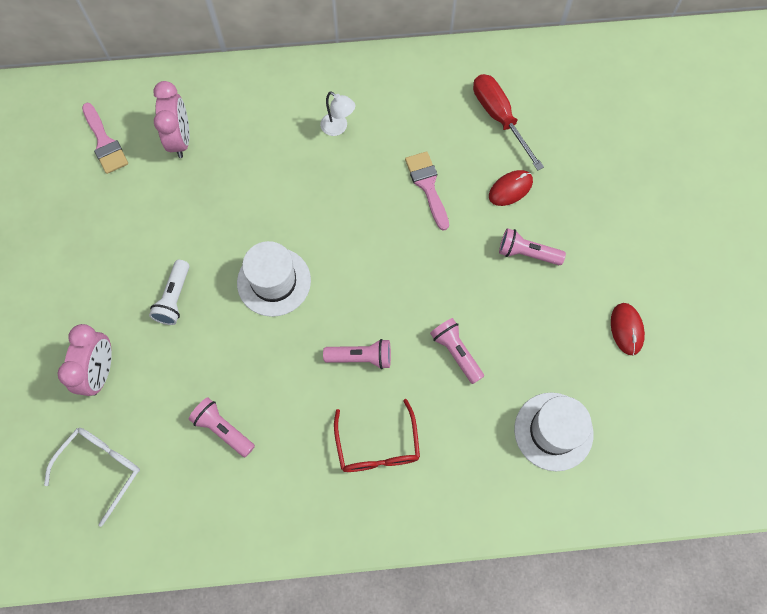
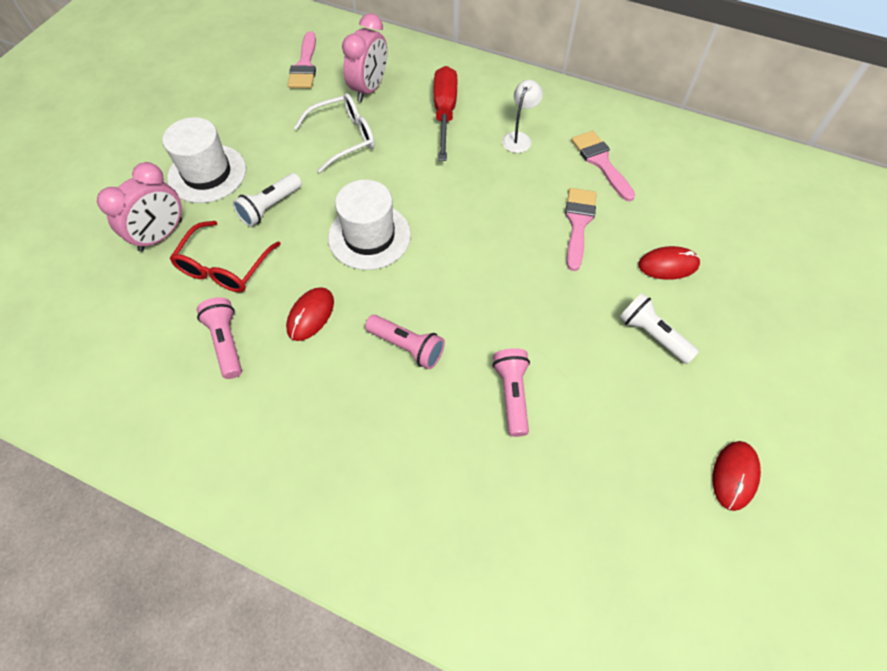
camera: 30 degrees right, 10 degrees down
white glasses [44,428,140,527] -> white glasses moved to [294,93,375,173]
white lamp [320,91,355,136] -> white lamp turned 135 degrees counterclockwise [502,80,543,153]
red glasses [334,399,420,472] -> red glasses moved to [170,221,281,292]
red screwdriver [473,74,544,171] -> red screwdriver moved to [434,66,457,161]
pink flashlight [499,228,566,265] -> white flashlight [619,293,699,364]
white hat [514,392,593,471] -> white hat moved to [162,117,246,203]
none -> red mouse [286,287,334,341]
none -> pink brush [571,131,635,202]

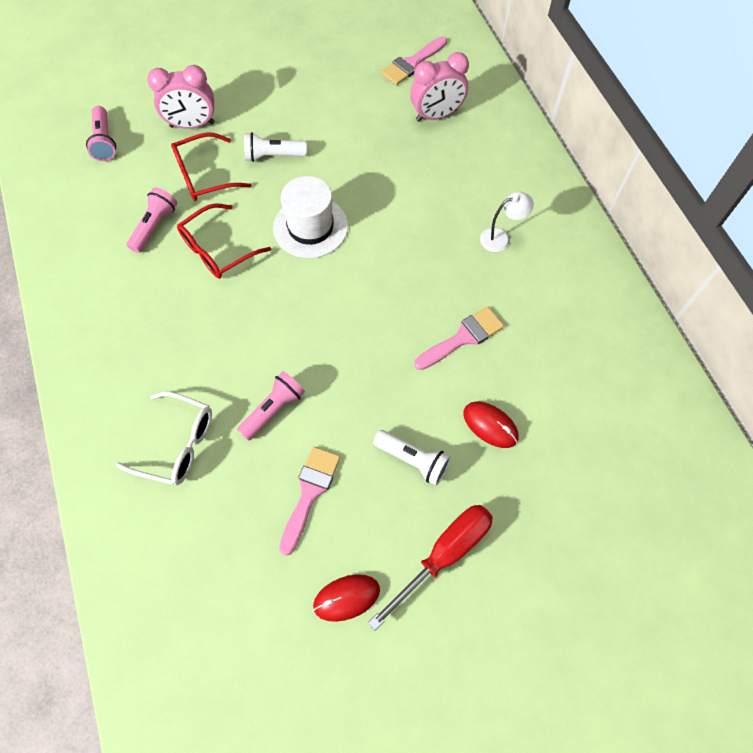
camera: 45 degrees right, 5 degrees up
white hat [162,117,246,203] -> none
red mouse [286,287,334,341] -> red glasses [177,203,271,279]
white glasses [294,93,375,173] -> white glasses moved to [116,392,212,486]
pink flashlight [365,315,445,369] -> pink flashlight moved to [86,106,116,161]
red screwdriver [434,66,457,161] -> red screwdriver moved to [368,505,493,630]
pink brush [571,131,635,202] -> pink brush moved to [279,447,340,556]
white flashlight [619,293,699,364] -> white flashlight turned 120 degrees clockwise [373,430,451,486]

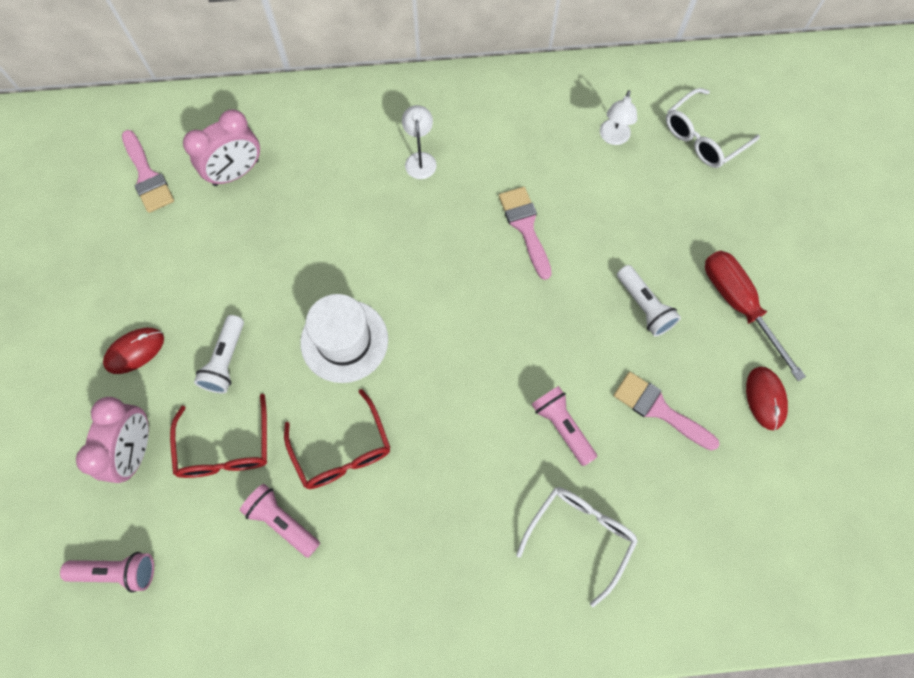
camera: 75 degrees left, 5 degrees up
white flashlight [373,430,451,486] -> white flashlight turned 105 degrees clockwise [617,265,681,337]
pink clock [410,52,469,122] -> pink clock turned 60 degrees clockwise [183,109,260,186]
red mouse [463,401,518,448] -> red mouse moved to [103,328,164,374]
none -> white lamp [600,90,637,145]
none -> white glasses [666,88,760,168]

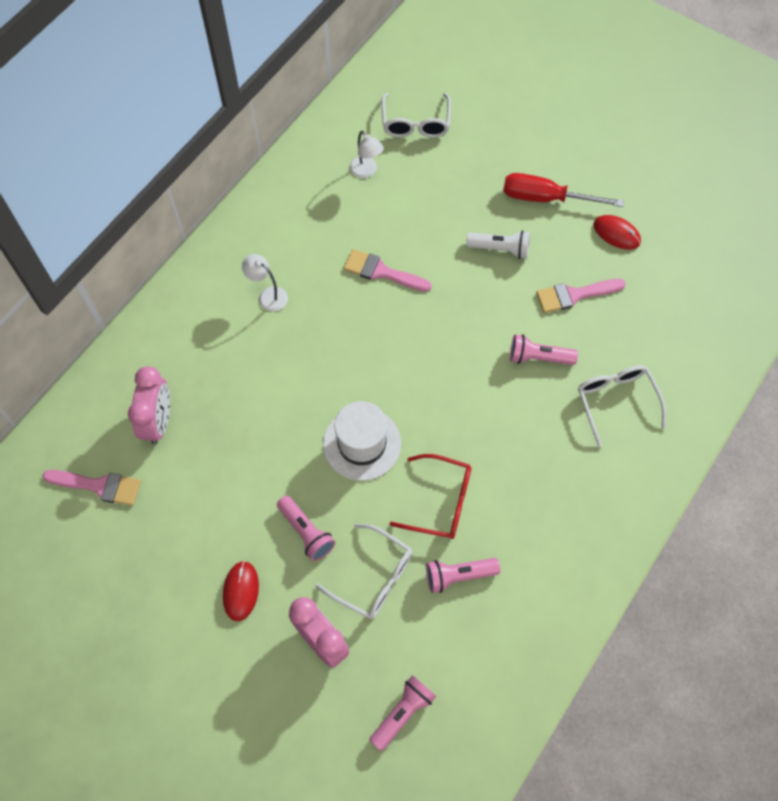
camera: 50 degrees left, 5 degrees down
red glasses [170,394,267,478] -> white glasses [315,524,412,619]
white flashlight [194,315,244,394] -> pink flashlight [277,496,335,561]

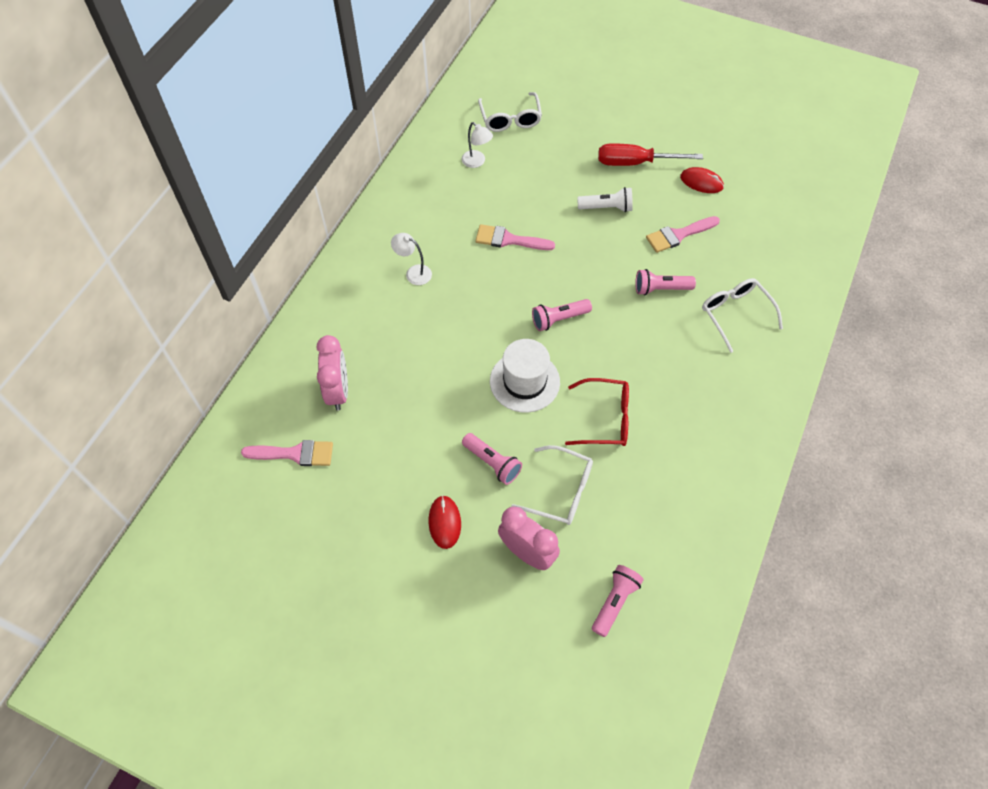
camera: 10 degrees left, 5 degrees down
pink flashlight [426,558,500,593] -> pink flashlight moved to [532,299,592,331]

